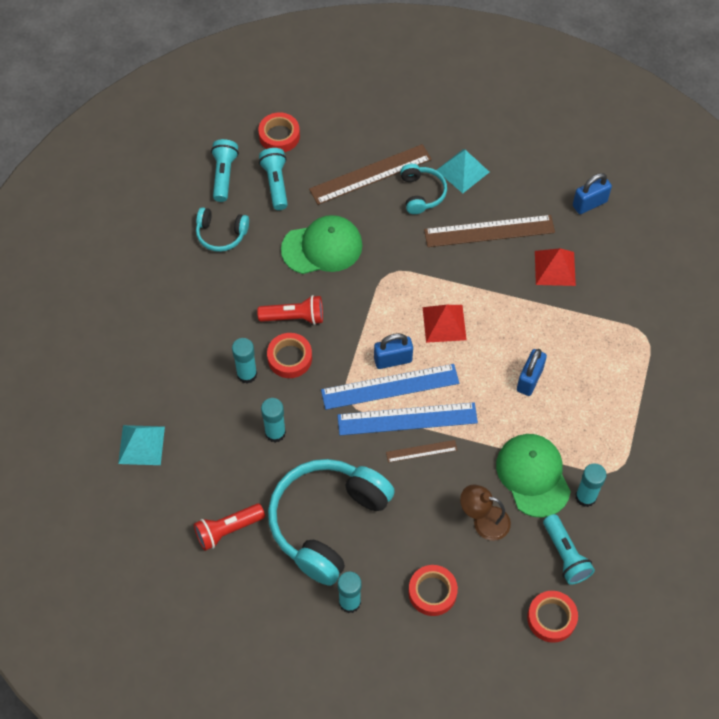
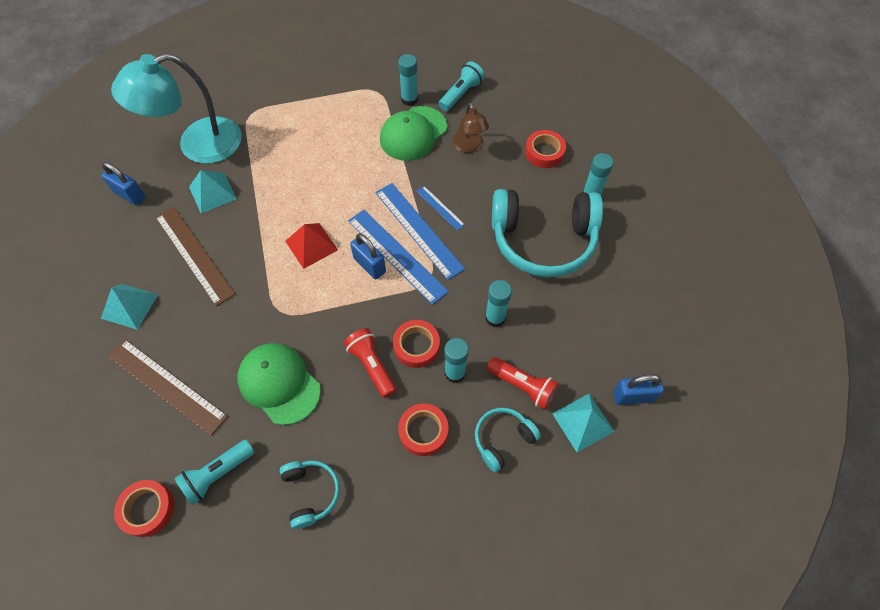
camera: 120 degrees left, 0 degrees up
red flashlight [194,503,265,551] -> red flashlight moved to [487,357,559,410]
turquoise flashlight [211,139,239,202] -> none
brown ruler [386,440,457,463] -> blue ruler [416,186,465,231]
turquoise headphones [400,164,447,214] -> turquoise headphones moved to [475,408,541,472]
blue padlock [517,349,547,396] -> blue padlock moved to [613,374,664,405]
red tape [527,591,578,643] -> red tape moved to [398,403,449,456]
red pyramid [535,248,576,286] -> turquoise pyramid [189,170,237,214]
none -> turquoise lamp [111,53,242,164]

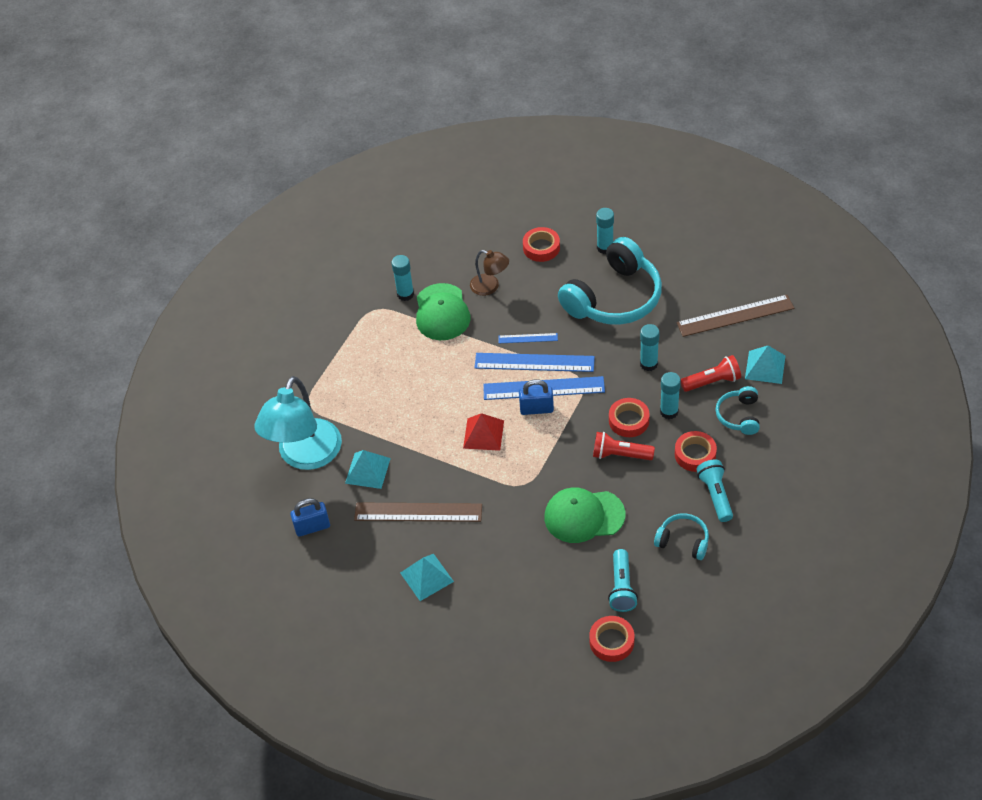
camera: 45 degrees left, 10 degrees down
brown ruler [108,339,228,436] -> brown ruler moved to [676,295,794,337]
turquoise flashlight [438,61,485,111] -> turquoise flashlight moved to [697,460,733,522]
blue padlock [613,374,664,405] -> none

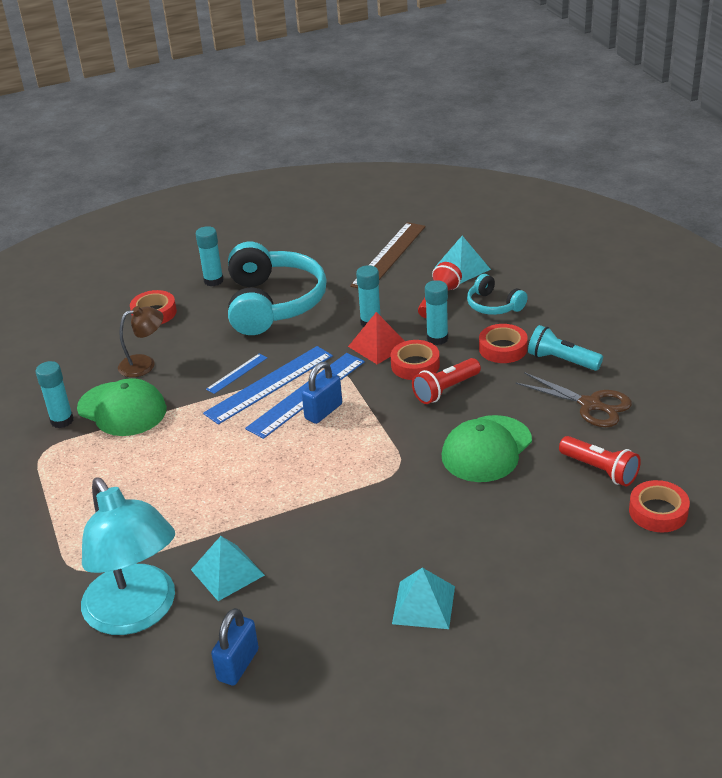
camera: 50 degrees left, 15 degrees down
brown ruler [354,502,482,522] -> none
red pyramid [463,413,504,451] -> red pyramid moved to [348,312,404,364]
turquoise flashlight [608,549,638,612] -> red flashlight [559,436,641,487]
turquoise headphones [654,513,709,560] -> brown scissors [516,372,632,427]

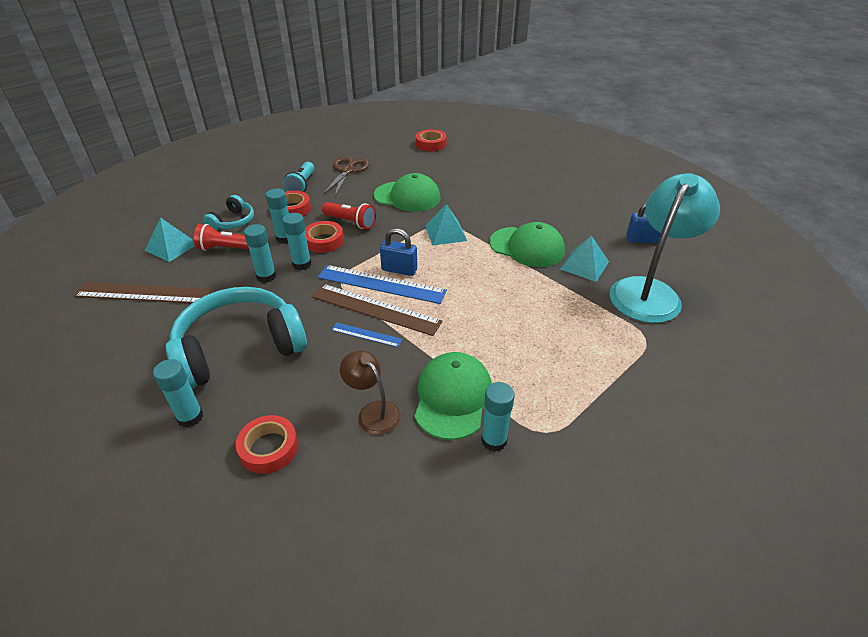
camera: 115 degrees left, 5 degrees up
blue ruler [203,346,333,425] -> brown ruler [311,284,443,336]
red pyramid [348,312,404,364] -> turquoise glue stick [283,213,311,270]
turquoise pyramid [392,568,455,629] -> turquoise pyramid moved to [425,204,467,246]
red flashlight [559,436,641,487] -> none
none -> green cap [490,222,565,267]

